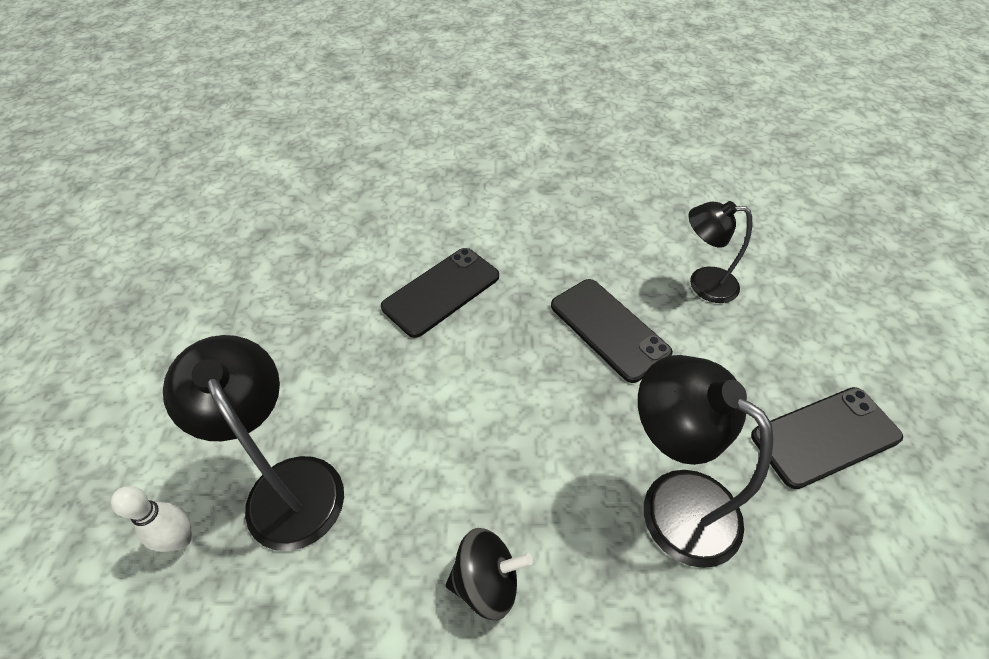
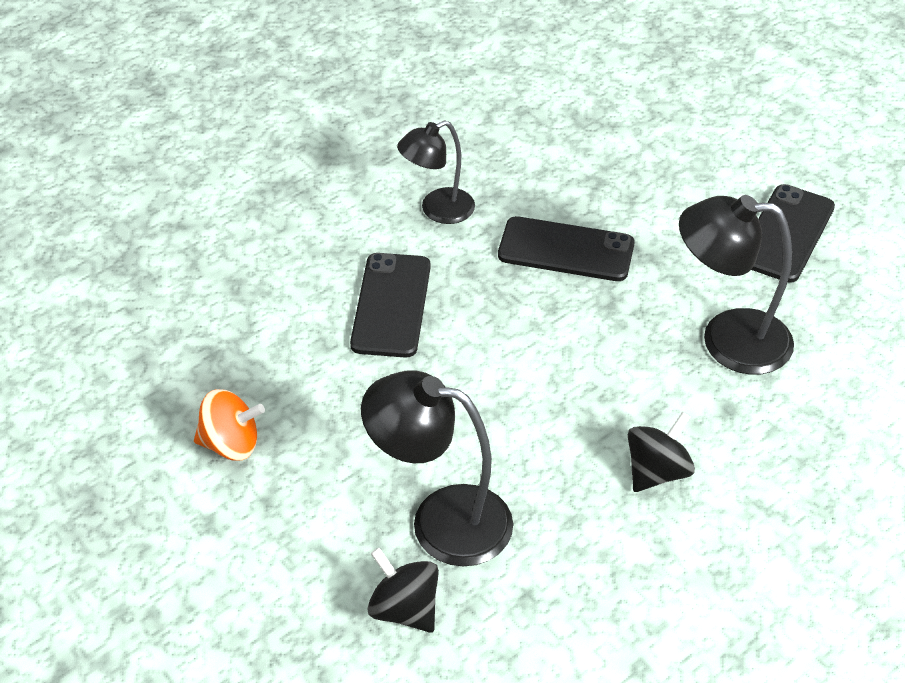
camera: 40 degrees left, 5 degrees down
white bowling pin [111,486,192,552] -> black spinning top [367,548,439,633]
black lamp [688,201,752,303] -> black lamp moved to [397,120,475,224]
none -> orange spinning top [194,389,265,460]

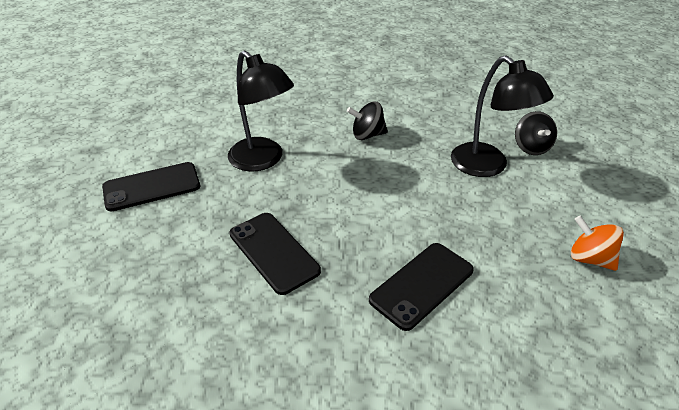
camera: 140 degrees left, 5 degrees down
black lamp [397,120,475,224] -> none

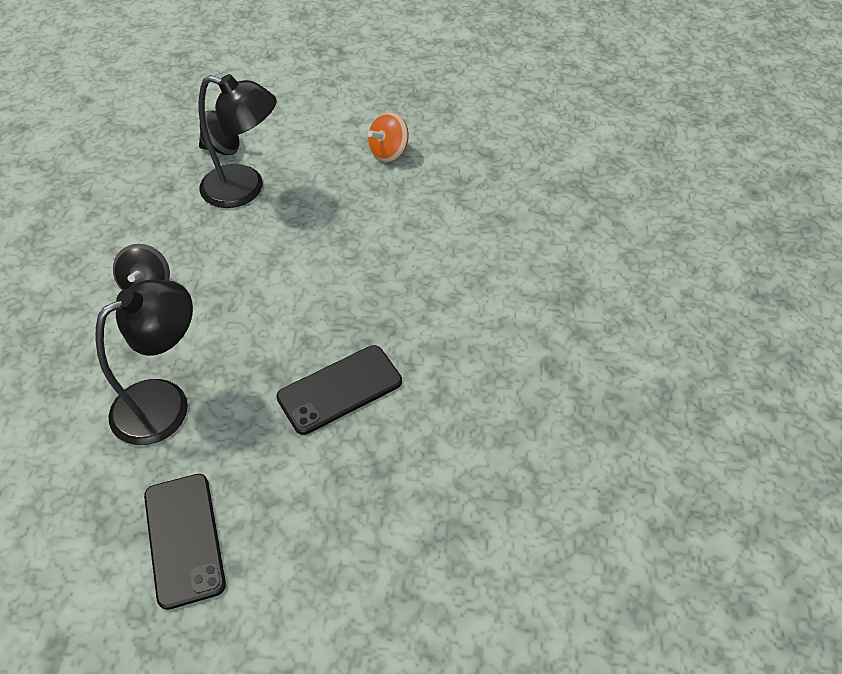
camera: 85 degrees left, 10 degrees up
black phone [369,243,474,331] -> none
black lamp [451,55,554,177] -> black lamp turned 45 degrees clockwise [199,74,277,208]

